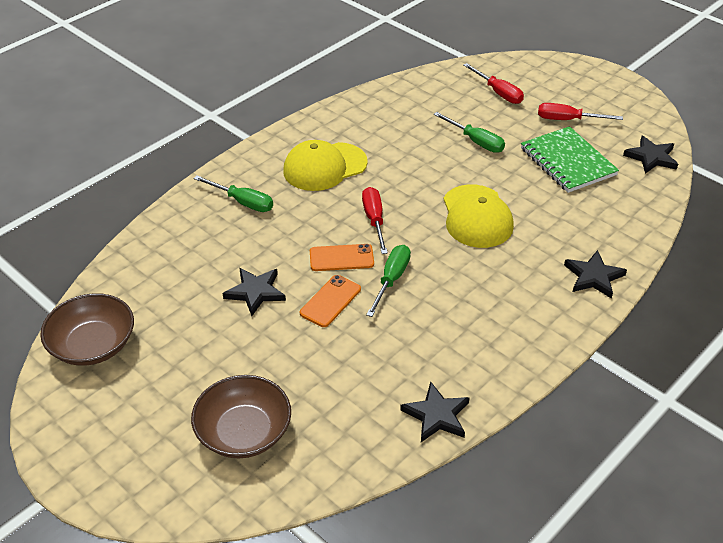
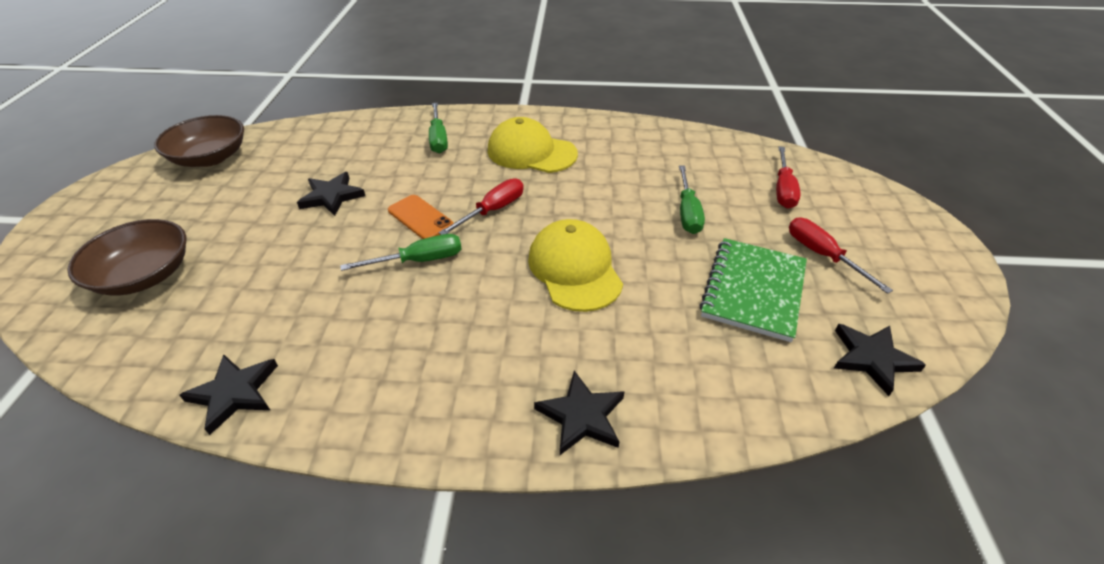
camera: 50 degrees right, 0 degrees up
orange phone [300,275,361,327] -> none
yellow cap [443,184,514,248] -> yellow cap turned 120 degrees clockwise [528,219,623,312]

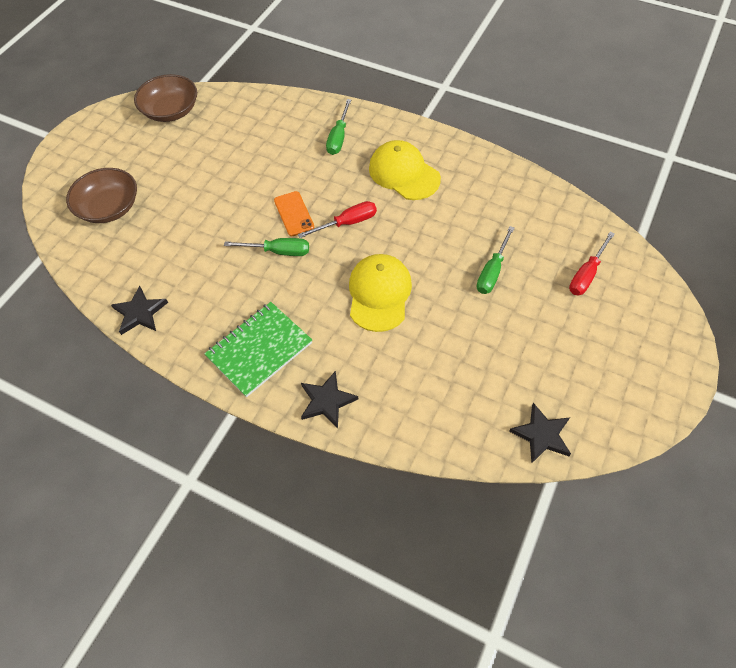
camera: 25 degrees right, 15 degrees up
black star [297,172,365,216] -> none
green notebook [699,238,807,342] -> green notebook moved to [204,302,312,397]
red screwdriver [789,218,893,294] -> none

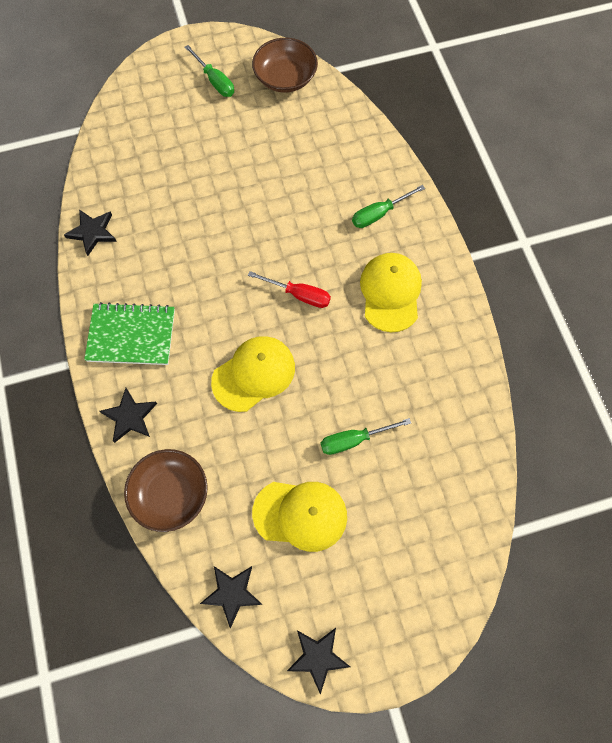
camera: 45 degrees right, 10 degrees up
brown bowl [66,168,137,223] -> brown bowl moved to [124,449,208,532]
green screwdriver [224,238,309,256] -> green screwdriver moved to [184,45,234,97]
orange phone [274,191,314,236] -> none
red screwdriver [569,232,615,295] -> none
none -> yellow cap [252,482,347,552]
none -> black star [287,628,350,695]

